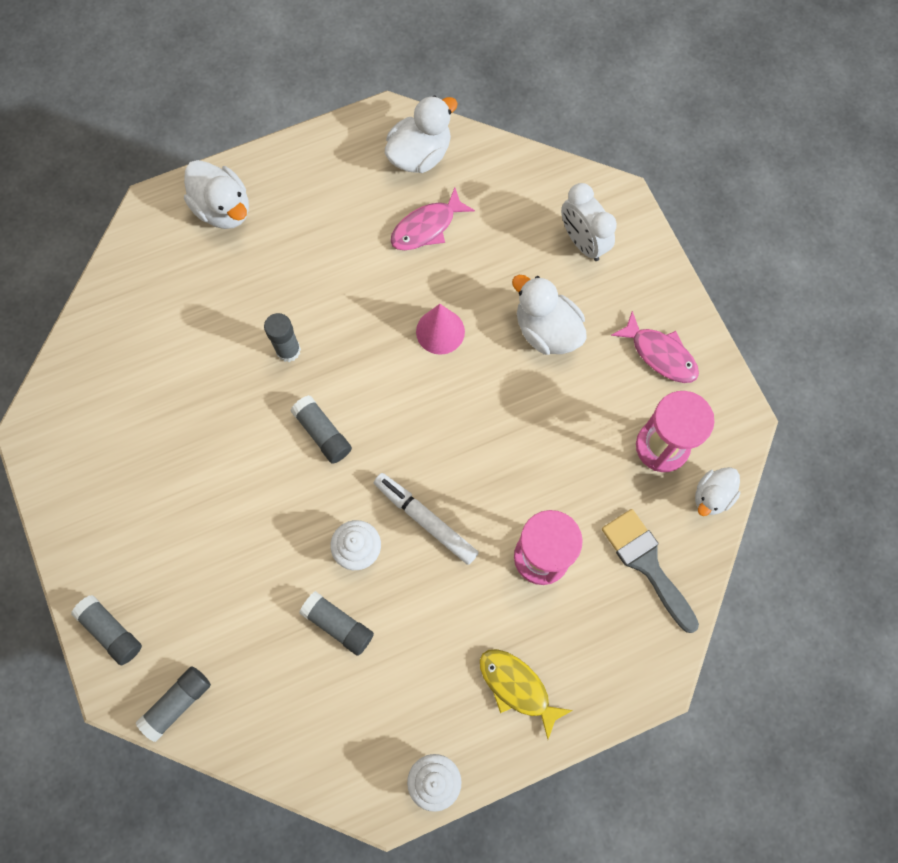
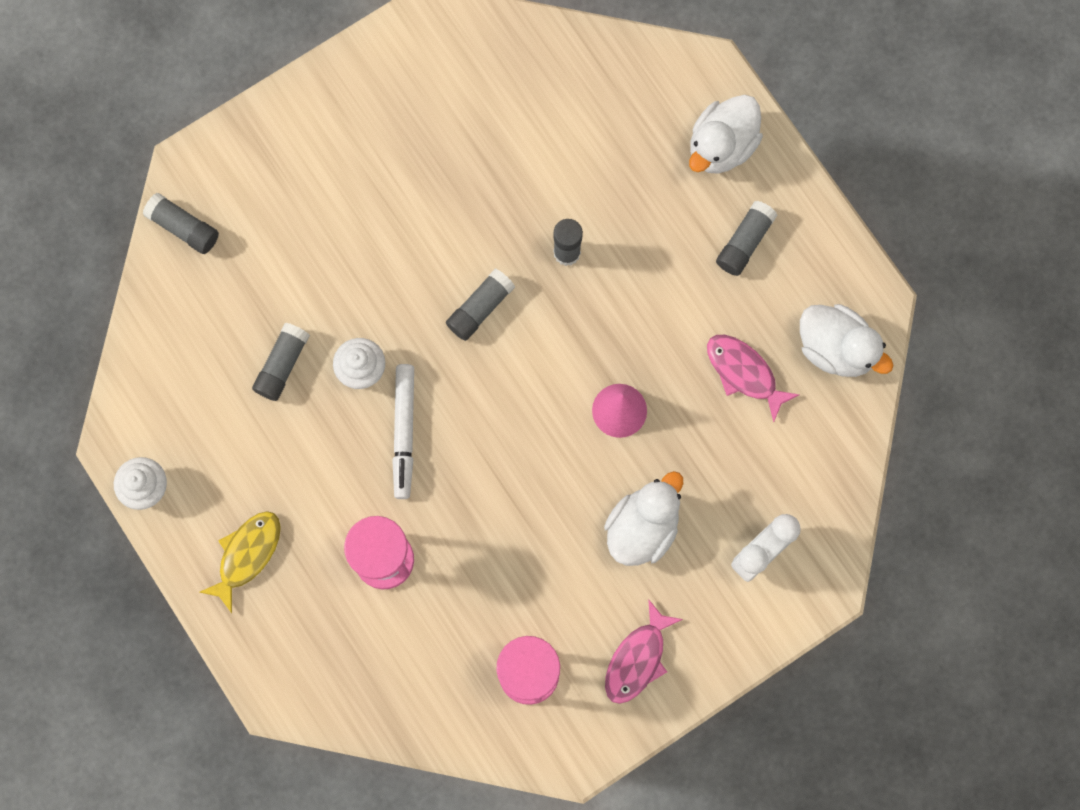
camera: 80 degrees right, 5 degrees up
grey glue stick [71,595,142,665] -> grey glue stick moved to [716,201,777,276]
white marker [374,473,479,565] -> white marker turned 150 degrees clockwise [392,364,414,499]
grey brush [602,509,699,633] -> none
white duck [695,467,740,516] -> none

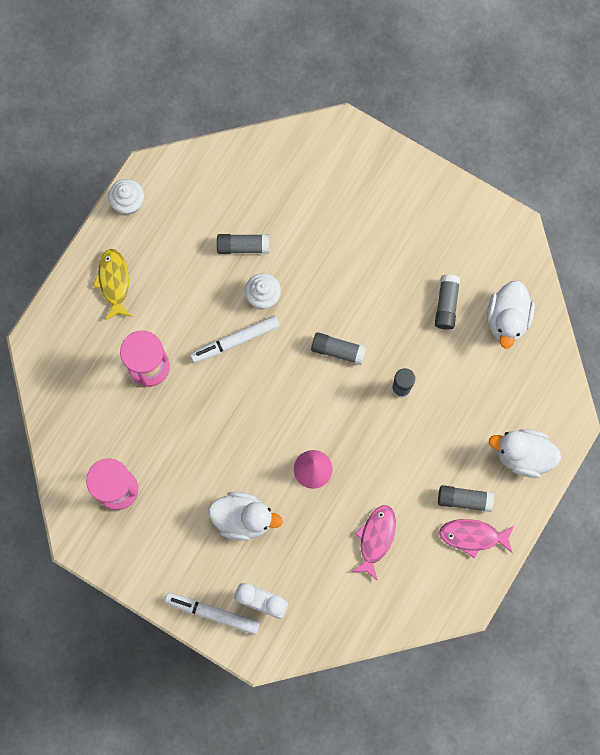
camera: 65 degrees right, 0 degrees up
grey glue stick [143,193,219,254] -> grey glue stick moved to [435,274,460,330]
yellow fish [200,511,281,613] -> yellow fish turned 105 degrees counterclockwise [93,249,132,320]
pink fish [605,599,683,704] -> pink fish moved to [439,519,514,558]
white duck [800,304,893,377] -> white duck moved to [487,281,535,349]
none -> white marker [165,593,260,635]

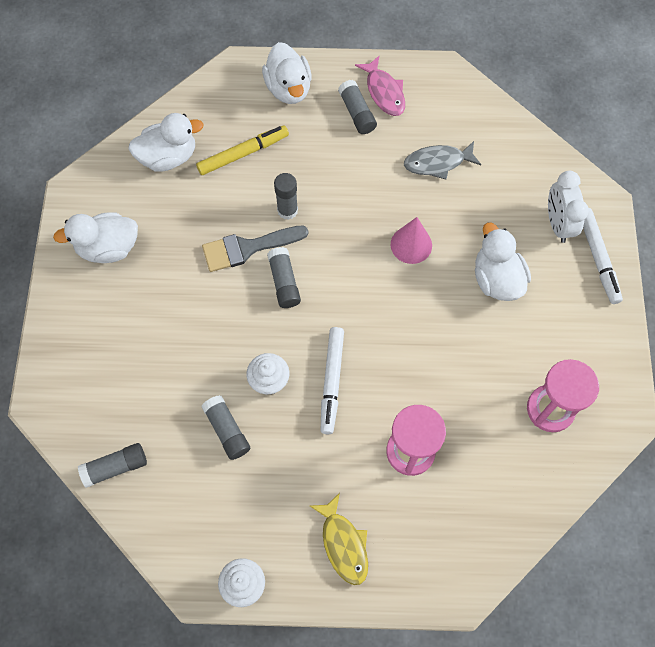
camera: 120 degrees left, 10 degrees down
yellow fish [93,249,132,320] -> yellow fish turned 75 degrees counterclockwise [310,493,368,585]
white marker [190,316,280,363] -> white marker turned 60 degrees clockwise [321,327,344,434]
pink fish [352,505,396,581] -> grey fish [404,141,481,179]
grey glue stick [435,274,460,330] -> grey glue stick moved to [78,443,147,488]
none -> white duck [53,212,138,263]
none -> yellow marker [196,125,289,175]
none -> grey brush [202,225,309,272]

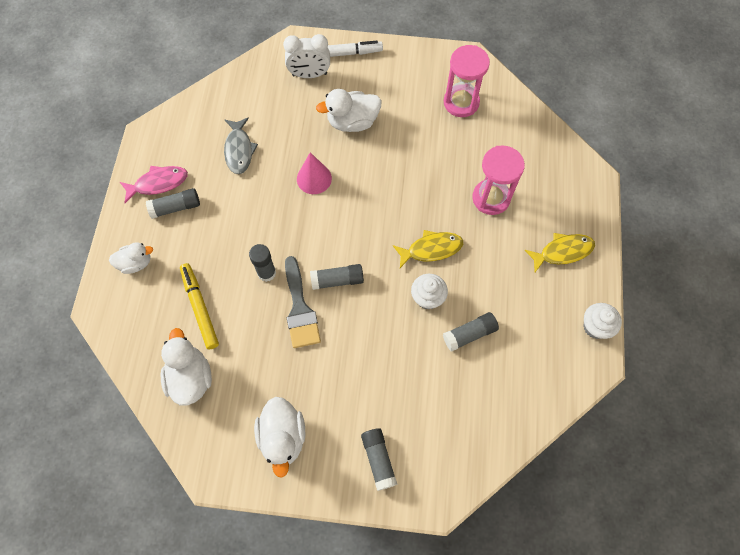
camera: 85 degrees left, 0 degrees up
grey glue stick [78,443,147,488] -> grey glue stick moved to [361,428,398,491]
white duck [262,42,312,104] -> white duck [109,242,153,274], size x0.64
white marker [321,327,344,434] -> yellow fish [393,230,463,268]

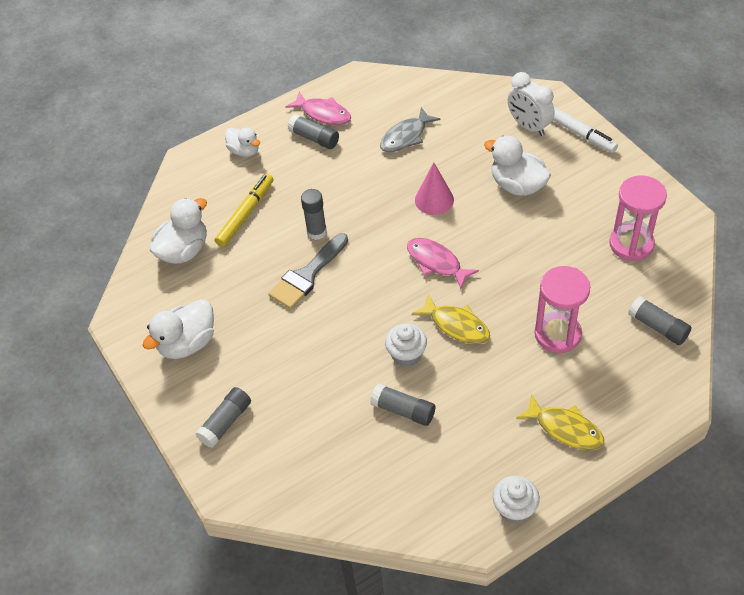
camera: 55 degrees right, 15 degrees down
grey glue stick [310,264,364,290] -> grey glue stick moved to [628,296,692,345]
none -> pink fish [407,238,479,289]

